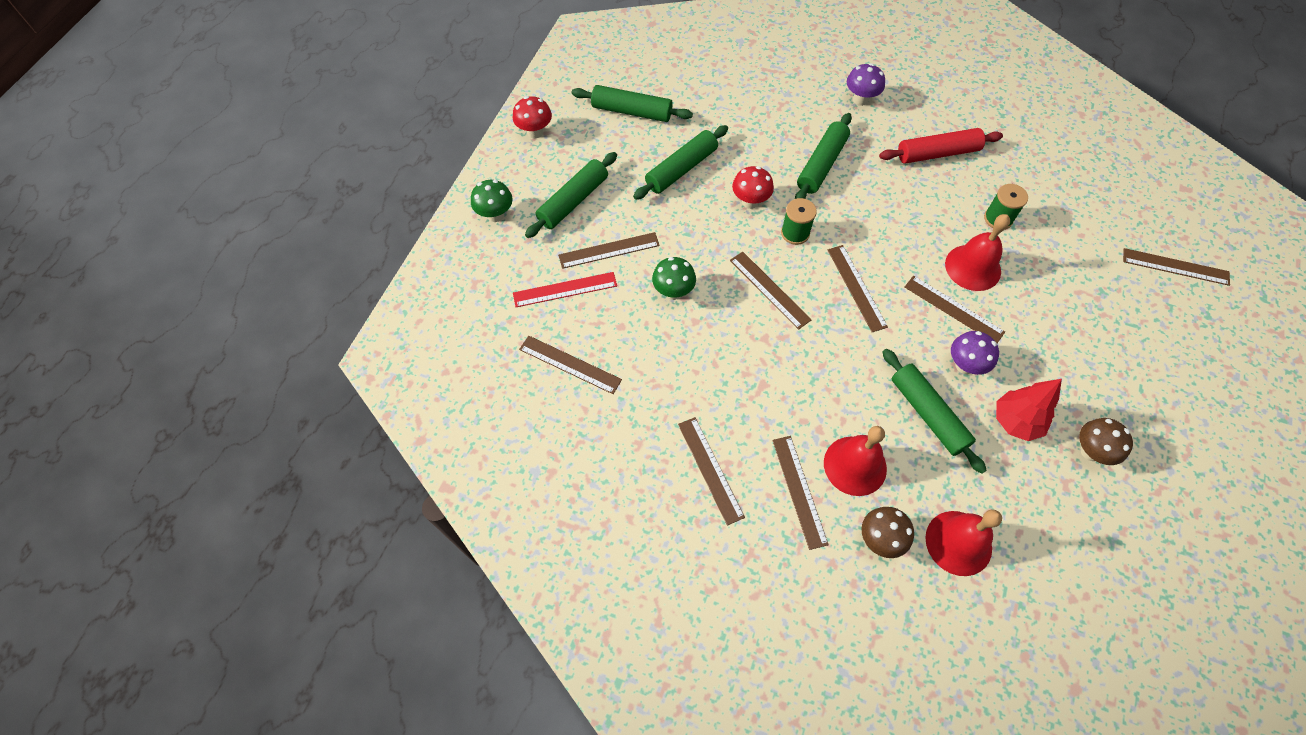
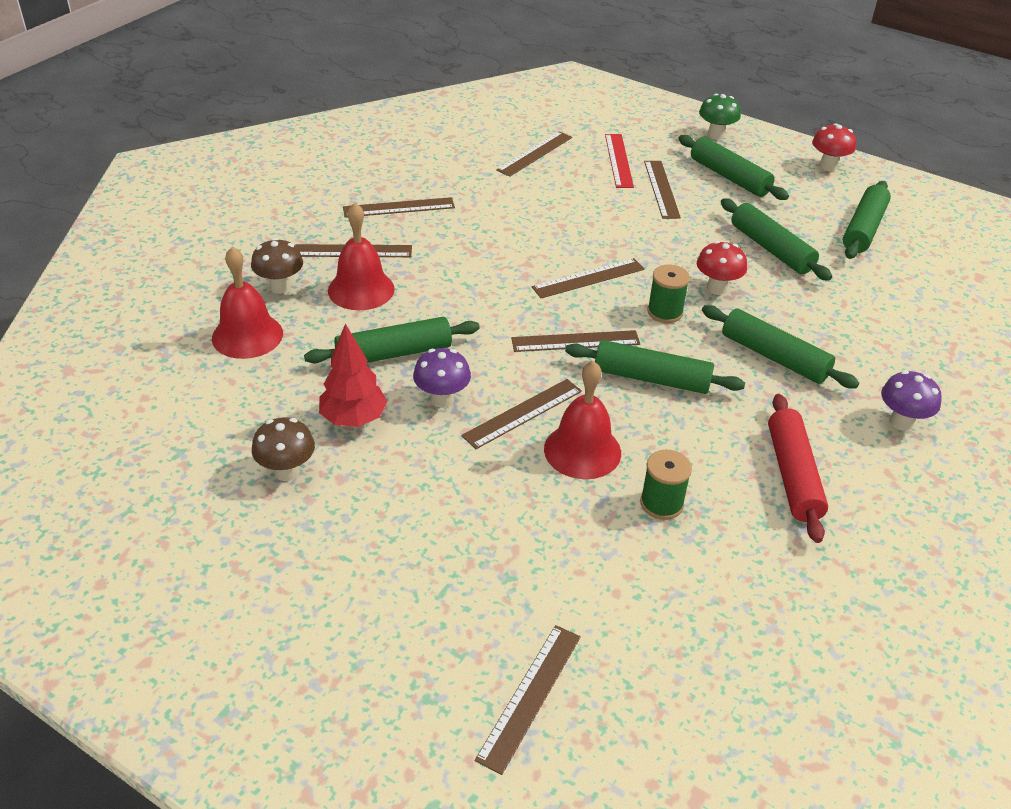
camera: 100 degrees right, 20 degrees down
green mushroom [652,257,696,300] -> none
none -> green rolling pin [565,340,745,394]

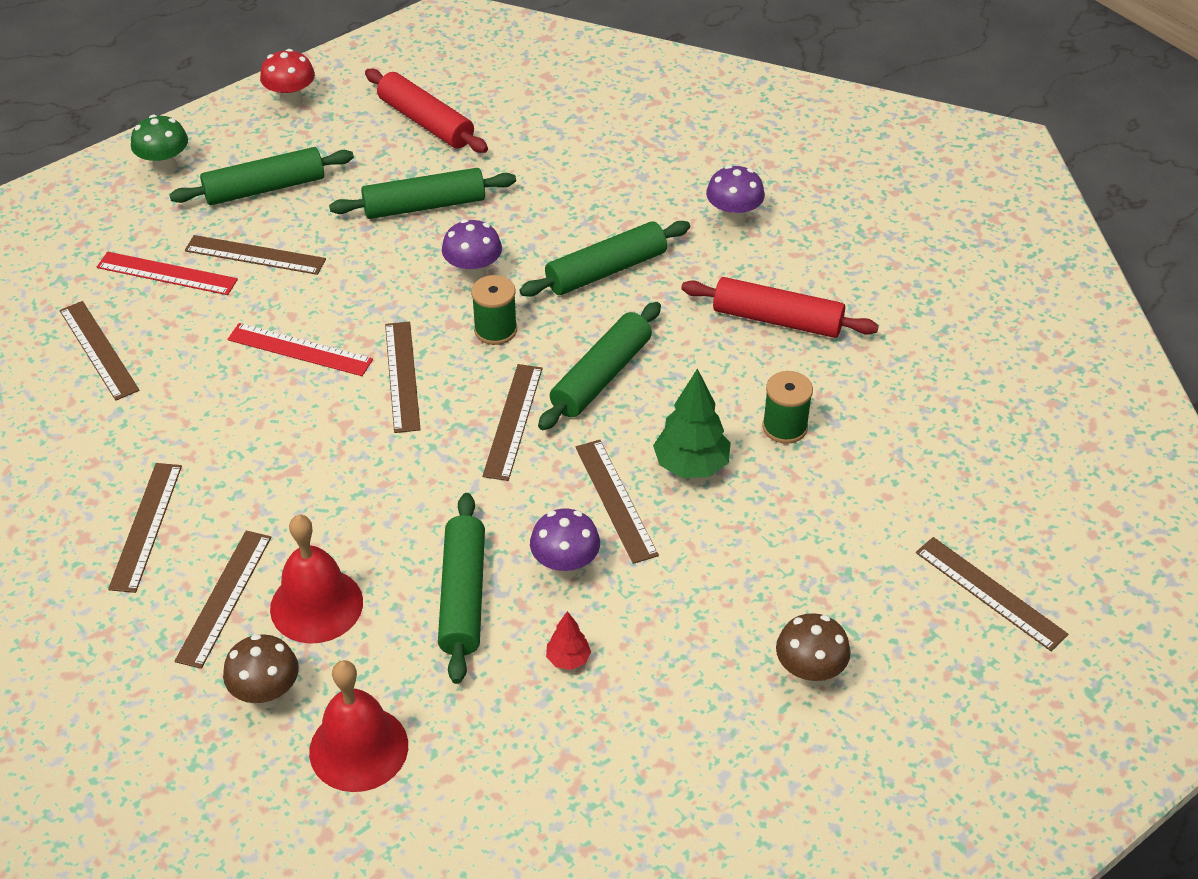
camera: 70 degrees left, 5 degrees up
brown mushroom [252,417,315,481] -> brown mushroom moved to [776,613,851,687]
red tree [319,324,388,427] -> red tree [546,611,591,670], size x0.53
red bell [544,361,621,479] -> green tree [653,369,731,478]
red mushroom [697,241,747,295] -> purple mushroom [442,219,502,283]
green rolling pin [843,181,891,259] -> red rolling pin [365,69,488,153]
none -> red ruler [227,323,373,376]

